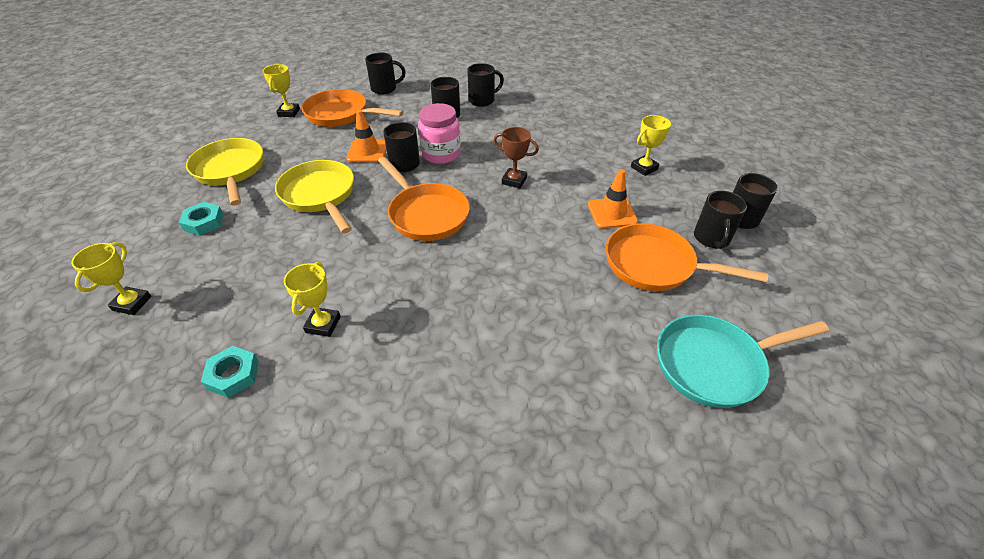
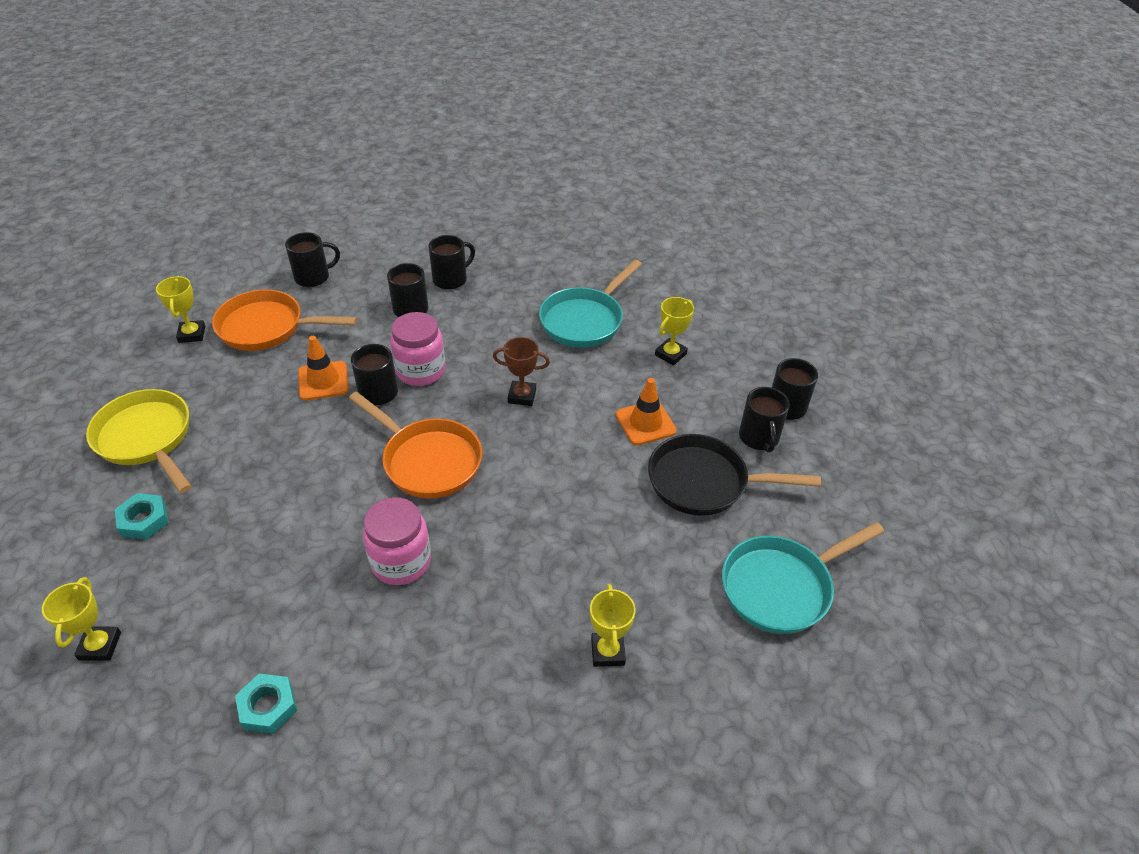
camera: 15 degrees left, 0 degrees up
yellow pan [275,160,354,233] -> none
yellow trophy [284,262,341,337] -> yellow trophy moved to [590,584,635,667]
orange pan [606,223,768,291] -> black pan [648,434,821,516]
none -> pink jar [363,497,431,585]
none -> turquoise pan [539,260,642,348]

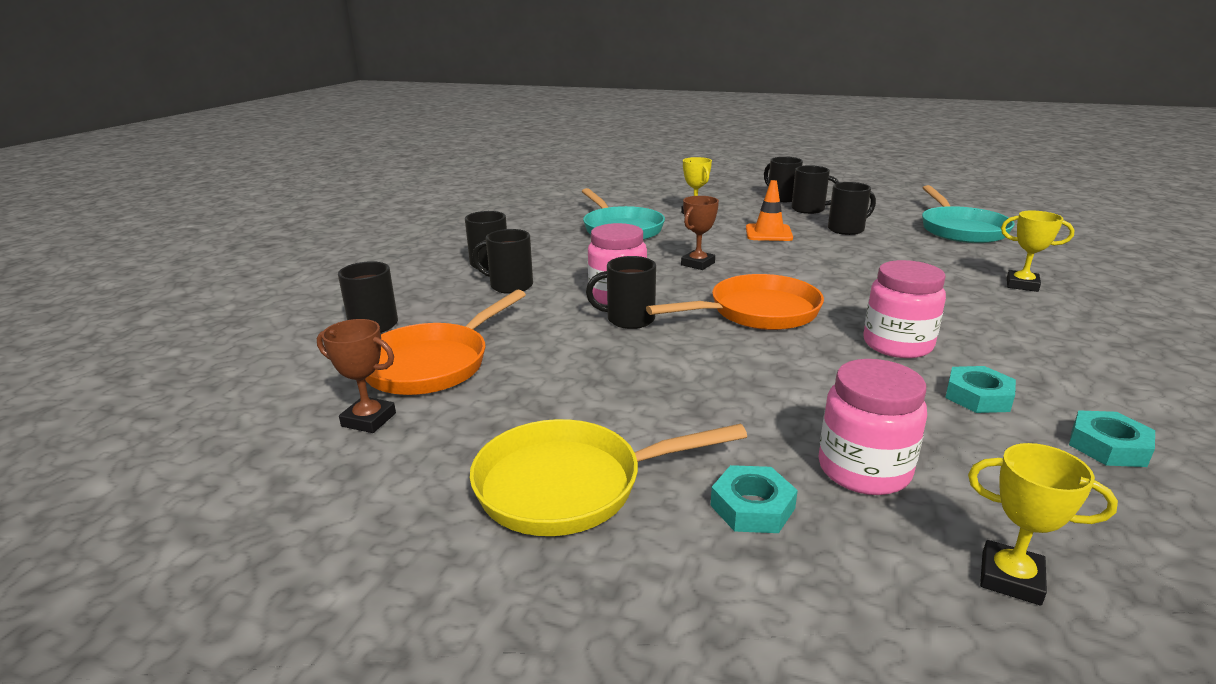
camera: 60 degrees left, 20 degrees down
yellow trophy [156,276,205,343] -> brown trophy [317,319,396,433]
orange traffic cone [298,336,349,400] -> none
black pan [648,434,821,516] -> black mug [828,182,876,235]
none -> pink jar [818,359,927,495]
none -> turquoise nut [945,366,1016,413]

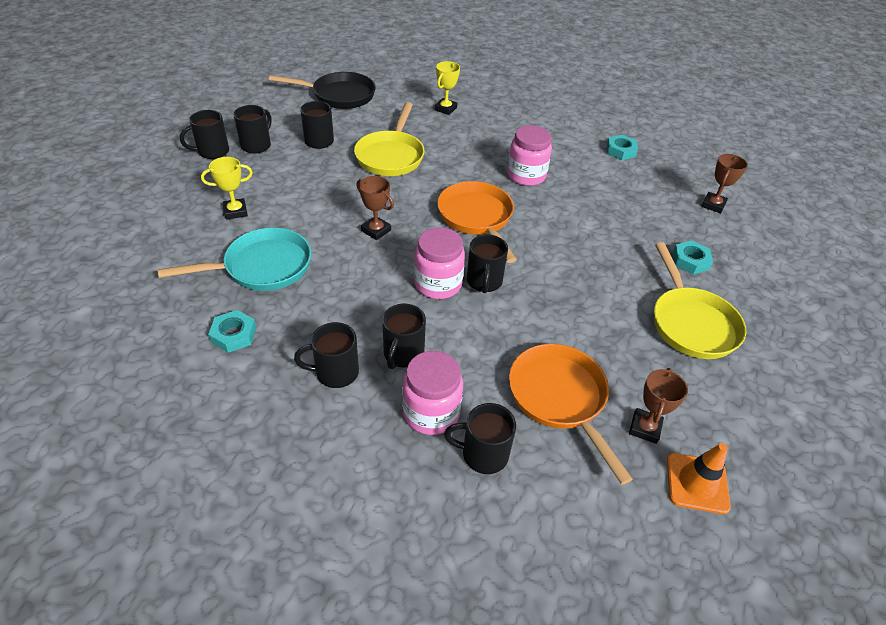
camera: 90 degrees left, 20 degrees up
orange pan [365,290,526,395] -> orange pan turned 150 degrees counterclockwise [509,344,633,485]
orange traffic cone [746,180,793,241] -> orange traffic cone moved to [667,443,731,514]
pink jar [818,359,927,495] -> pink jar moved to [402,351,463,435]
turquoise pan [922,185,1015,243] -> black pan [269,72,376,109]
turquoise nut [945,366,1016,413] -> turquoise nut moved to [208,310,256,353]
yellow trophy [968,443,1118,606] -> brown trophy [701,154,748,214]
none -> yellow pan [354,102,425,176]

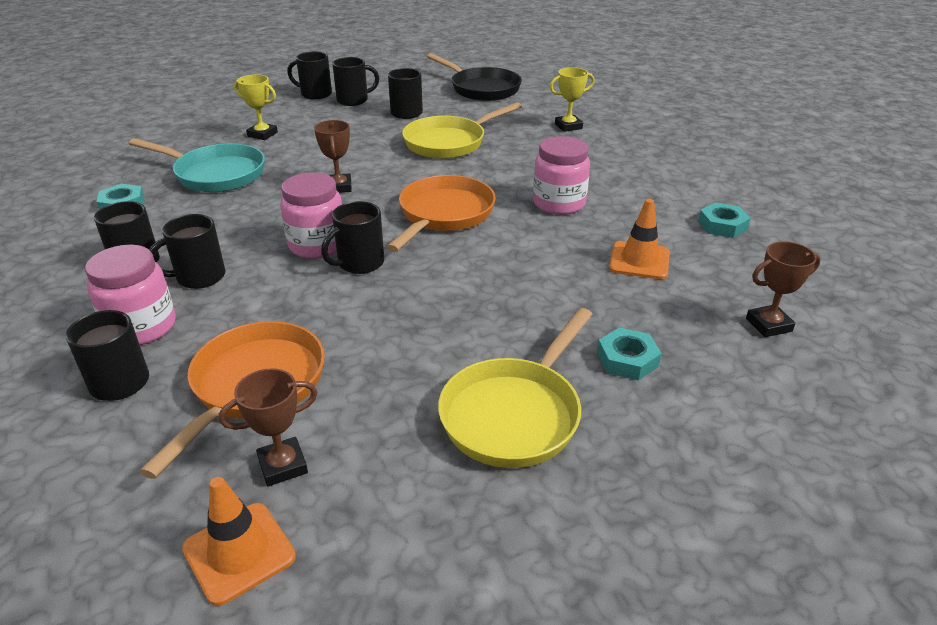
camera: 45 degrees right, 10 degrees down
none -> orange traffic cone [609,199,670,279]

